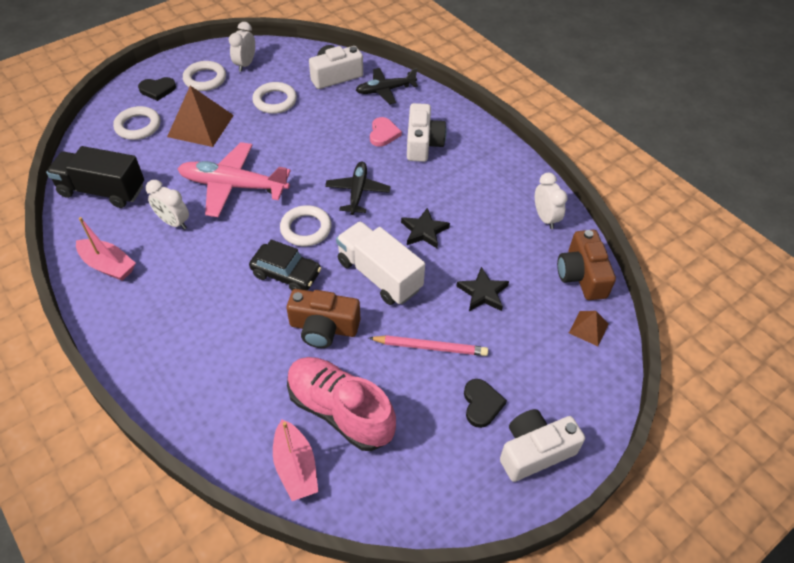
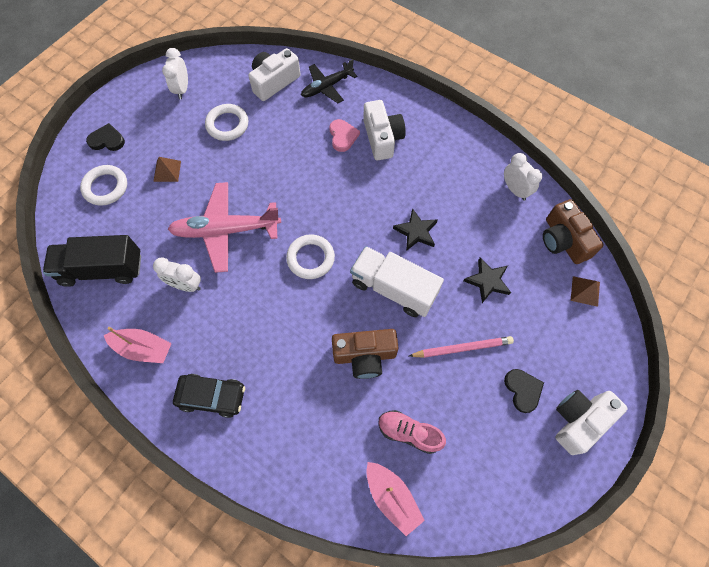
camera: 15 degrees left, 15 degrees up
black heart [138,77,176,101] -> black heart turned 150 degrees counterclockwise [86,123,125,151]
brown pyramid [167,86,234,147] -> brown pyramid [153,157,181,182], size x0.51
white ring [183,61,226,91] -> none
black car [249,240,321,291] -> black car moved to [173,374,245,418]
pink shoe [287,357,396,451] -> pink shoe [378,410,446,454], size x0.59
black plane [325,161,390,215] -> none

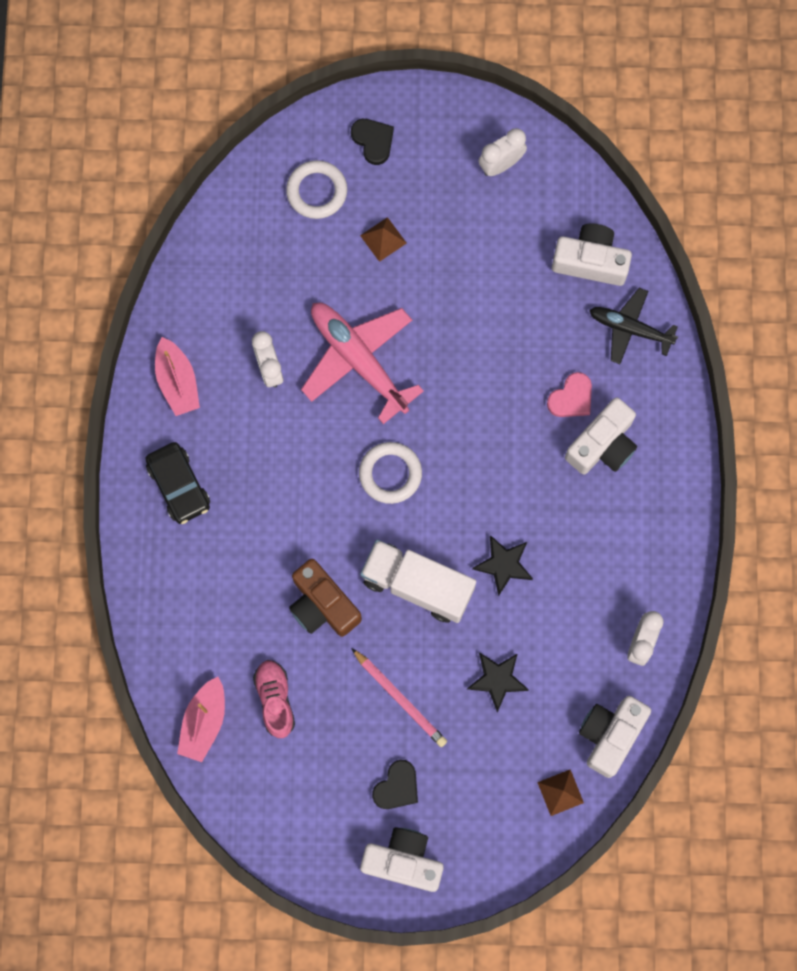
camera: 55 degrees right, 10 degrees up
black truck [43,235,141,287] -> none
white ring [205,104,248,141] -> none
white truck [350,246,444,317] -> white truck turned 60 degrees counterclockwise [360,540,476,623]
brown camera [543,199,604,264] -> white camera [579,696,651,778]

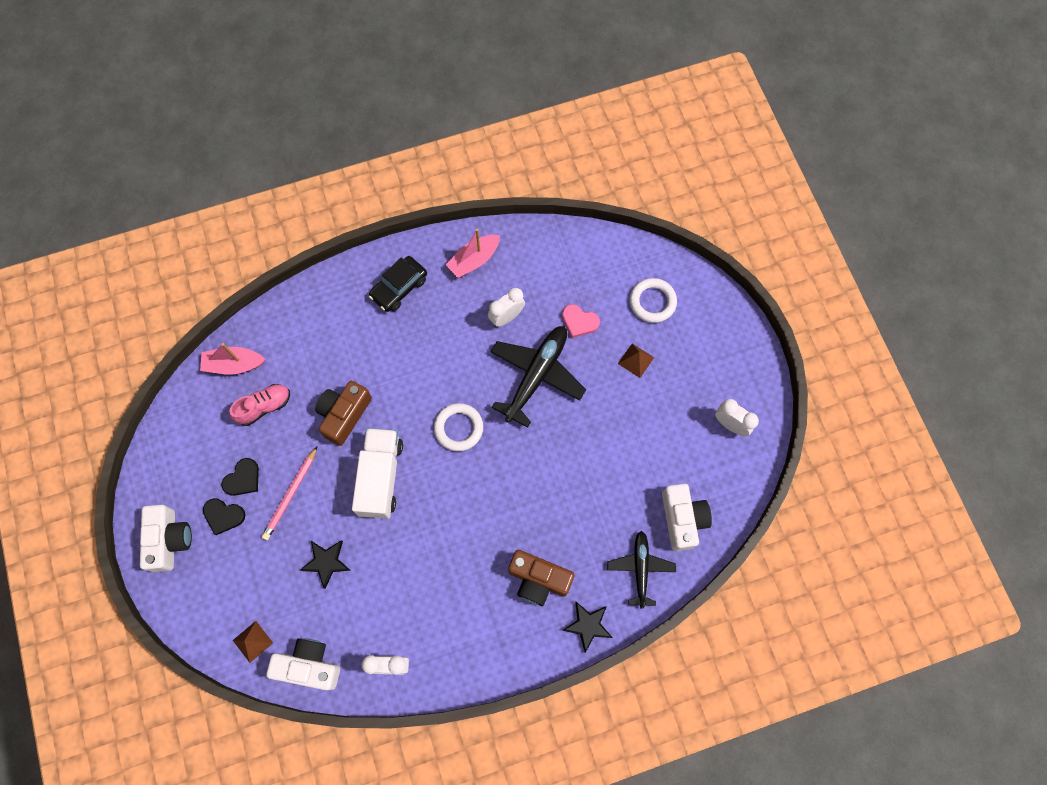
camera: 70 degrees right, 5 degrees down
pink plane [301,303,424,424] -> black plane [490,326,586,428]
black heart [351,119,394,165] -> black heart moved to [221,458,259,496]
black star [473,535,533,596] -> black star moved to [562,602,613,653]
pink heart [547,372,592,417] -> pink heart moved to [562,304,600,338]
white camera [565,397,637,474] -> brown camera [508,550,574,606]

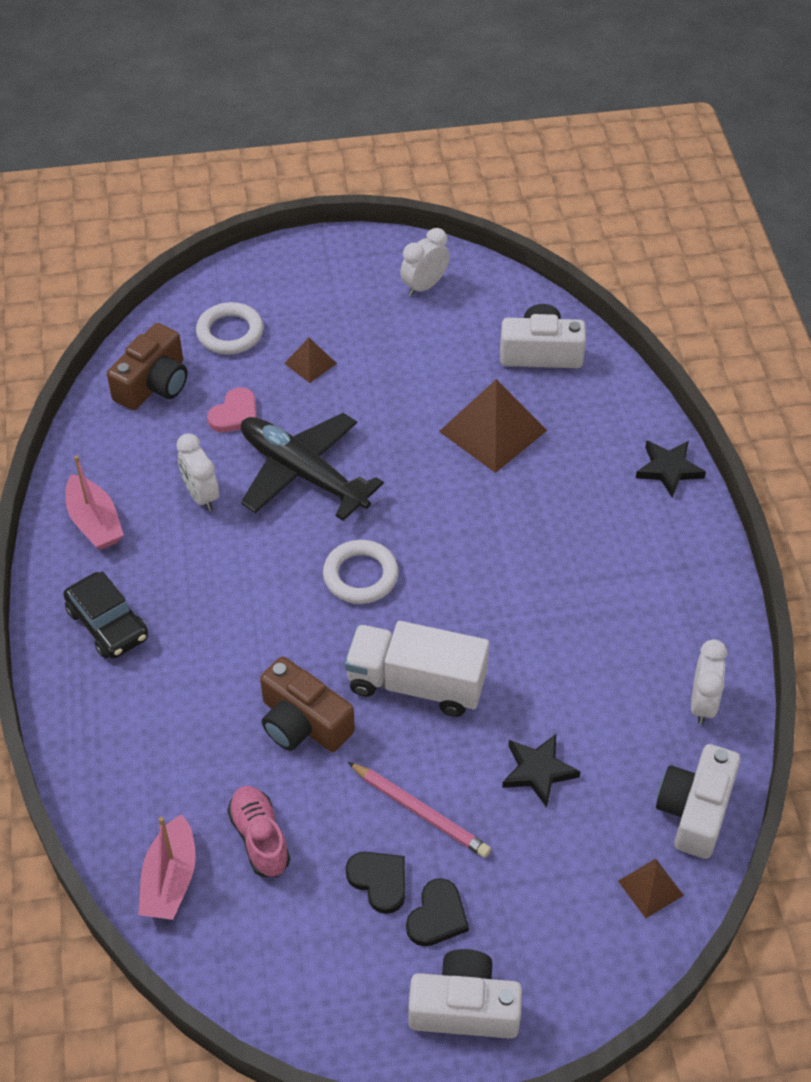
camera: 80 degrees left, 20 degrees down
brown camera [508,550,574,606] -> brown camera moved to [107,323,187,410]
black plane [607,531,676,608] -> none
none -> brown pyramid [439,379,547,473]

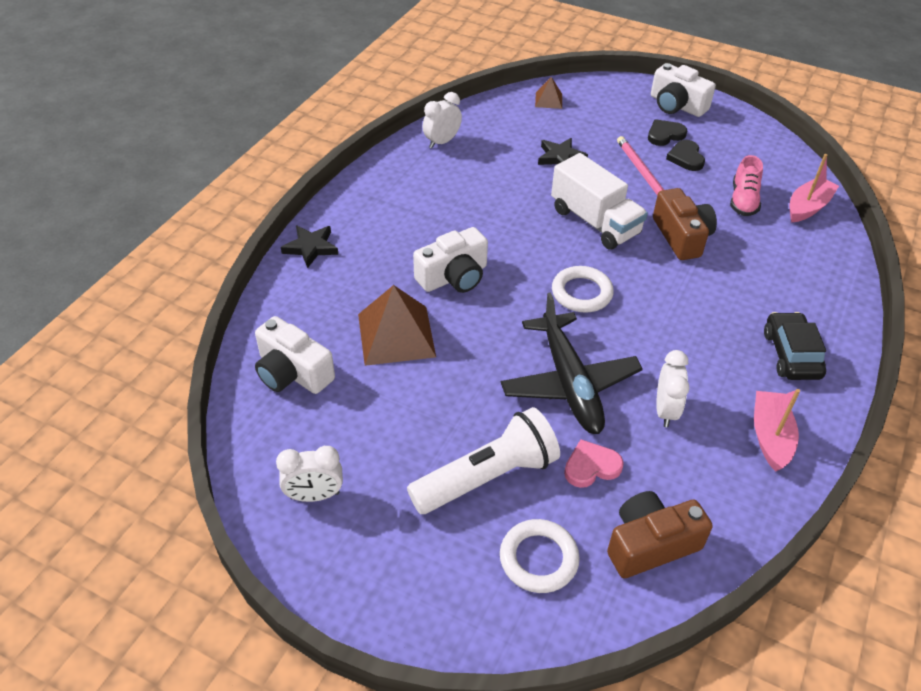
camera: 145 degrees left, 5 degrees down
brown pyramid [284,338,337,383] -> white flashlight [407,407,560,514]
white camera [656,744,741,859] -> white camera moved to [413,227,488,293]

